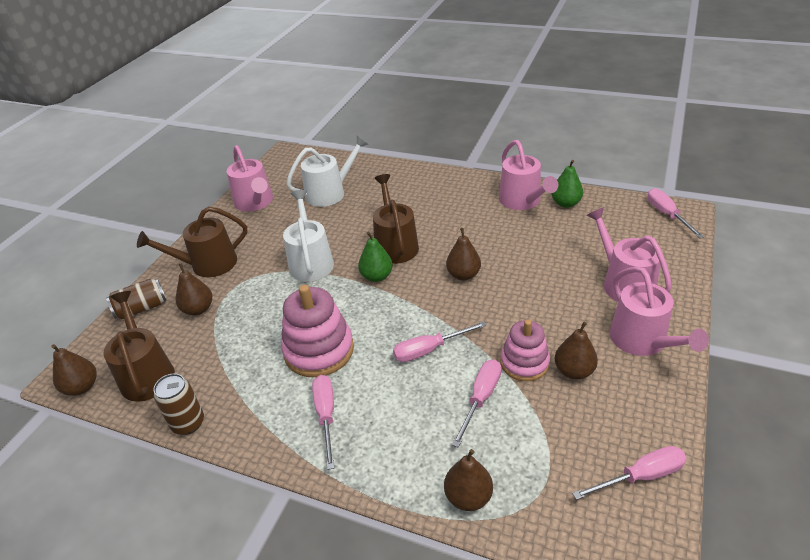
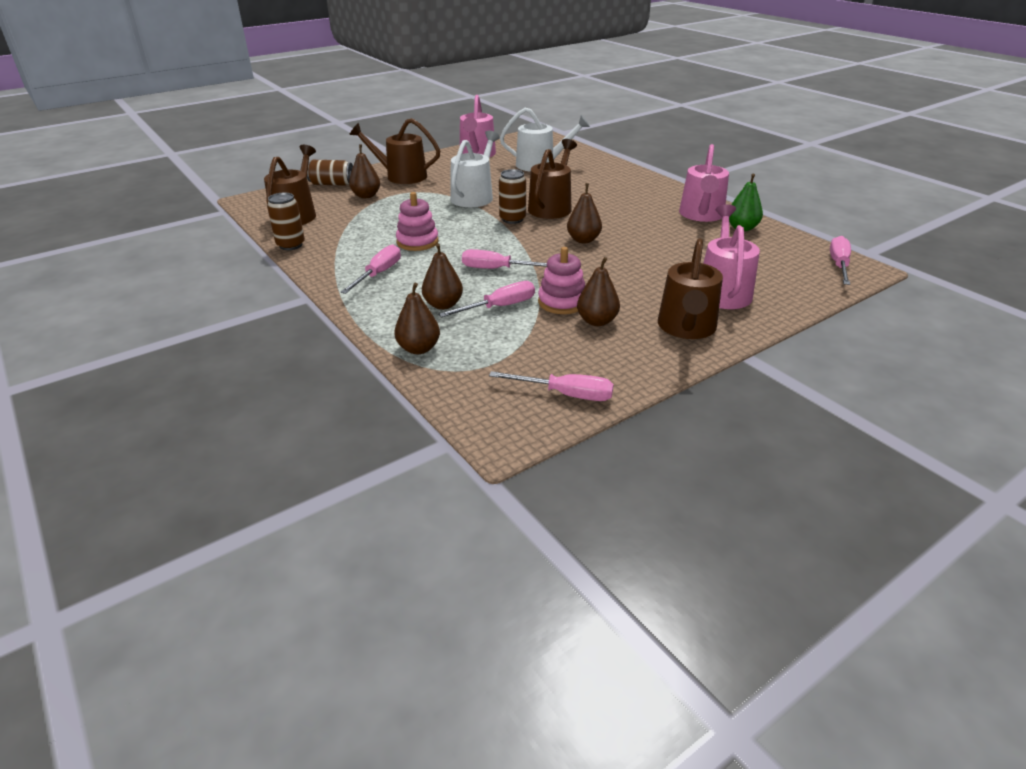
camera: 30 degrees right, 5 degrees down
brown pear [51,344,97,396] -> brown pear moved to [422,243,463,310]
pink stacking toy [281,284,354,377] -> pink stacking toy [396,192,438,251], size x0.65
green pear [358,232,393,282] -> brown can [499,169,526,224]
pink watering can [610,266,709,356] -> brown watering can [658,239,723,339]

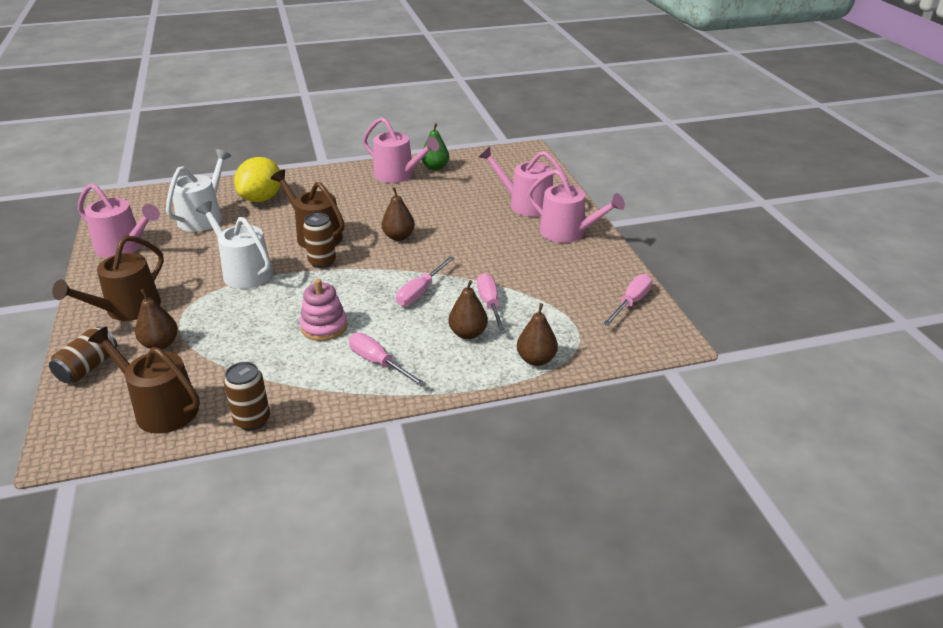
camera: 70 degrees left, 0 degrees up
pink stacking toy [538,247,585,314] -> none
brown pear [577,257,620,326] -> none
brown watering can [658,239,723,339] -> pink watering can [528,169,625,243]
pink screwdriver [830,236,851,285] -> none
none -> yellow lemon [234,157,281,202]

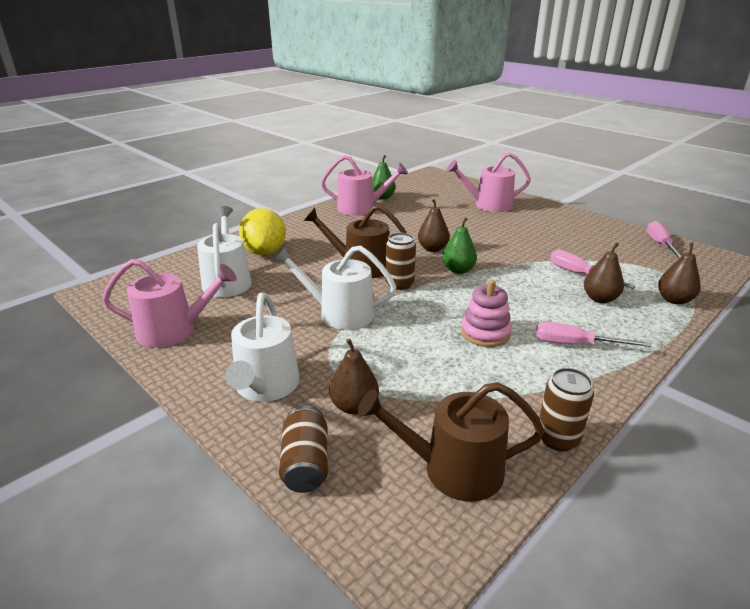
camera: 30 degrees left, 5 degrees down
brown watering can [52,236,164,321] -> white watering can [225,293,300,402]
pink screwdriver [396,257,454,306] -> none
pink watering can [528,169,625,243] -> none
none -> green pear [442,217,477,274]

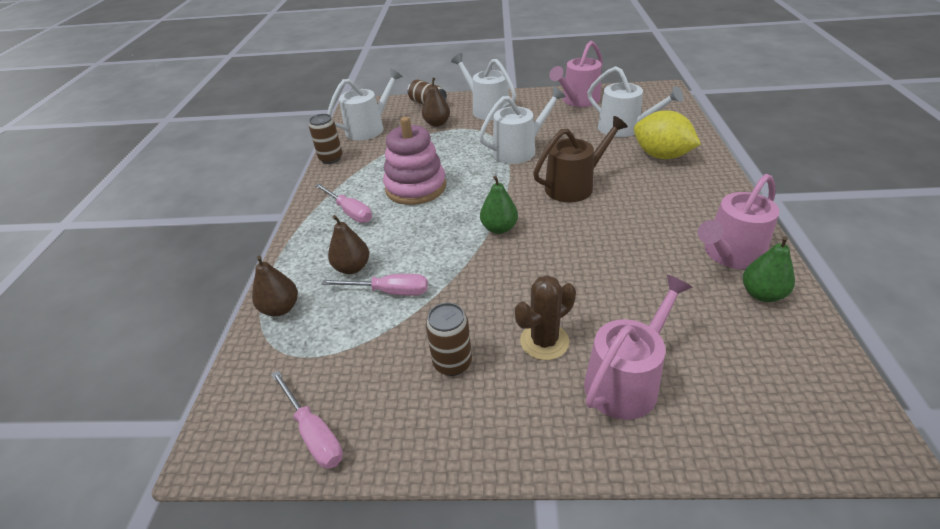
camera: 140 degrees right, 10 degrees up
brown watering can [357,382,545,502] -> white watering can [328,68,403,140]
brown can [385,233,416,290] -> brown can moved to [426,303,472,376]
brown pear [418,199,450,252] -> none
pink stacking toy [461,279,512,347] -> pink stacking toy [383,116,446,205], size x1.53
pink screwdriver [536,322,651,347] -> pink screwdriver turned 75 degrees clockwise [315,184,372,223]
none -> brown cactus [515,275,576,360]

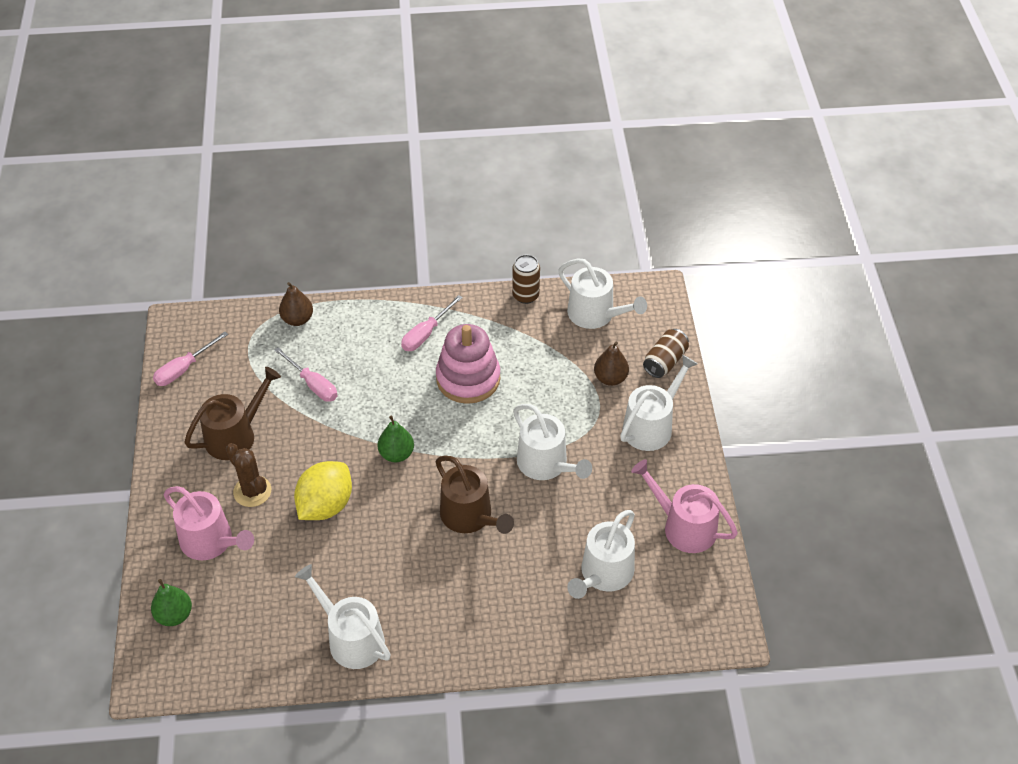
camera: 80 degrees right, 10 degrees up
pink screwdriver [321,274,428,296] -> pink screwdriver turned 45 degrees counterclockwise [274,347,338,402]
brown pear [328,215,369,274] -> none
brown can [426,303,472,376] -> brown watering can [184,367,281,460]
yellow lemon [634,110,701,159] -> yellow lemon moved to [294,461,352,520]
pink watering can [698,174,780,269] -> white watering can [295,564,391,669]
green pear [743,236,795,302] -> green pear moved to [151,579,192,626]

